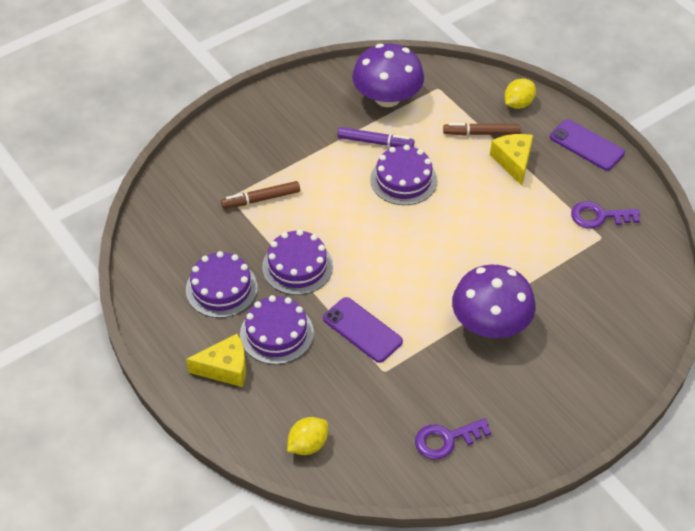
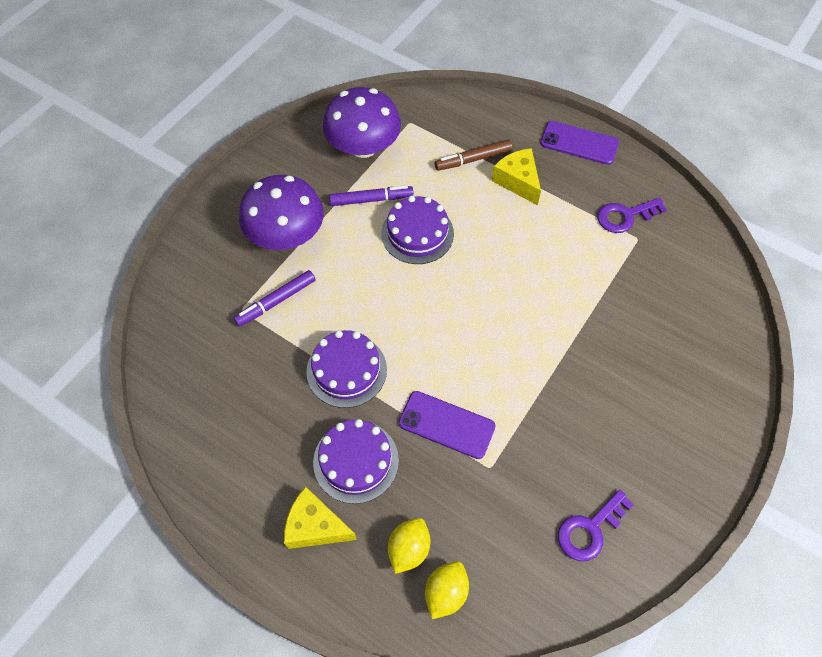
camera: 20 degrees left, 10 degrees up
purple cake [186,251,258,318] -> none
yellow cheese [186,334,246,387] -> yellow cheese turned 135 degrees counterclockwise [284,487,357,549]
brown marker [221,181,300,209] -> purple marker [234,270,316,327]
purple mushroom [452,265,536,338] -> purple mushroom moved to [239,175,324,250]
yellow lemon [504,78,536,109] -> yellow lemon moved to [388,518,430,574]

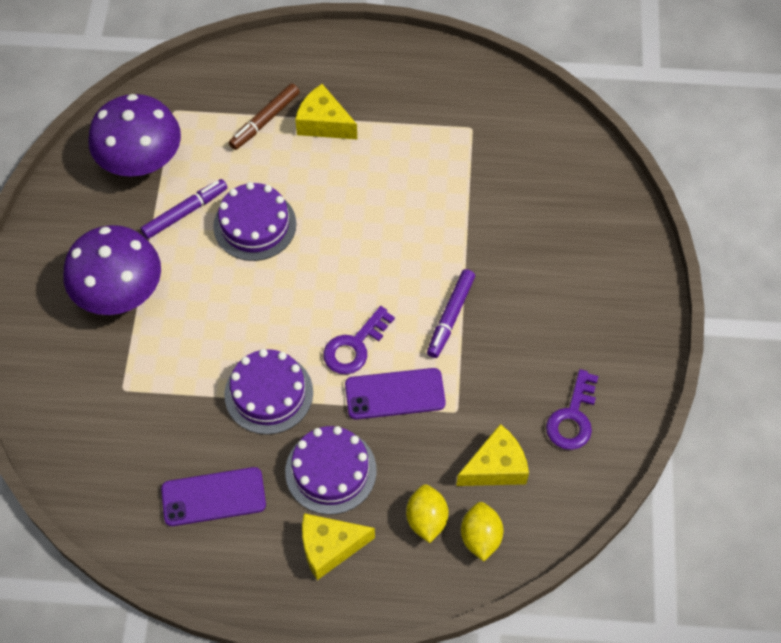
camera: 30 degrees left, 0 degrees up
purple marker [234,270,316,327] -> purple marker moved to [427,269,475,358]
purple phone [540,121,619,165] -> purple phone moved to [161,467,266,526]
purple key [597,198,667,233] -> purple key moved to [323,306,395,374]
none -> yellow cheese [456,424,529,486]

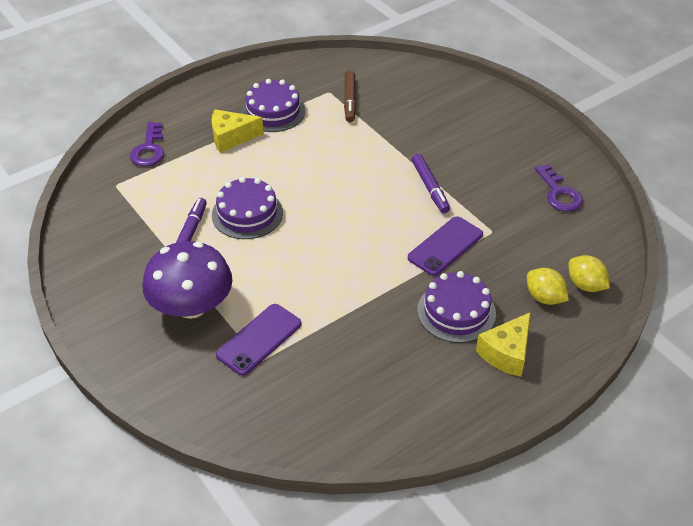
camera: 40 degrees left, 15 degrees down
purple mushroom [89,94,181,177] -> none
purple phone [161,467,266,526] -> purple phone moved to [216,304,301,376]
purple cake [224,349,313,435] -> purple cake moved to [242,79,305,132]
brown marker [229,83,300,150] -> brown marker moved to [344,70,356,123]
purple key [323,306,395,374] -> purple key moved to [130,122,164,166]
yellow cheese [456,424,529,486] -> none

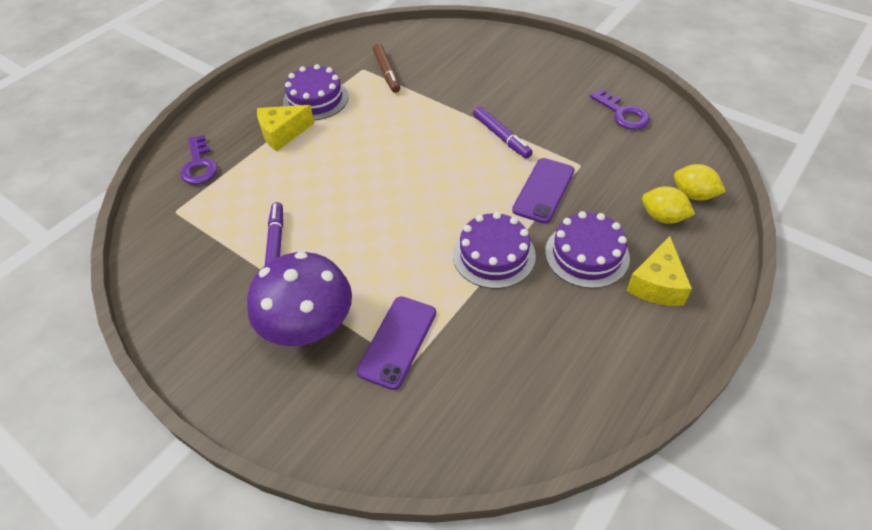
camera: 15 degrees left, 5 degrees up
purple cake [212,177,283,239] -> purple cake moved to [453,212,536,289]

